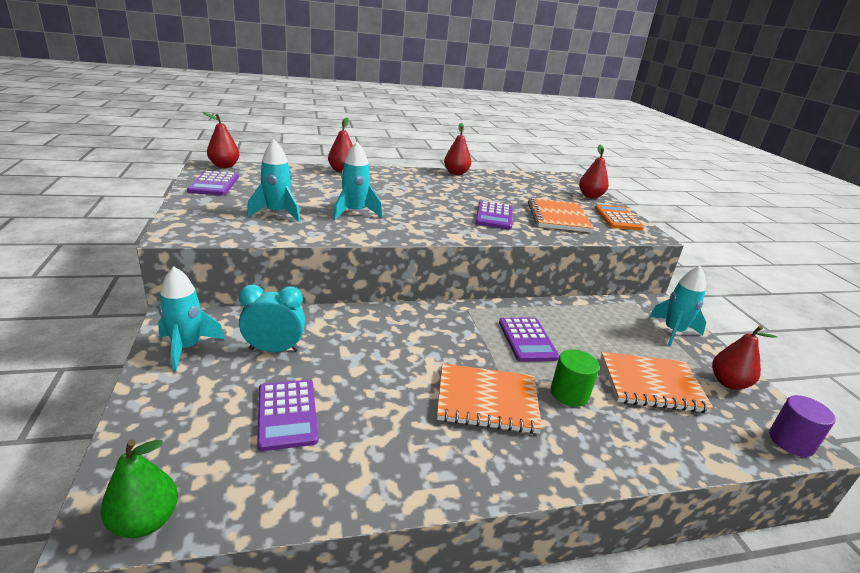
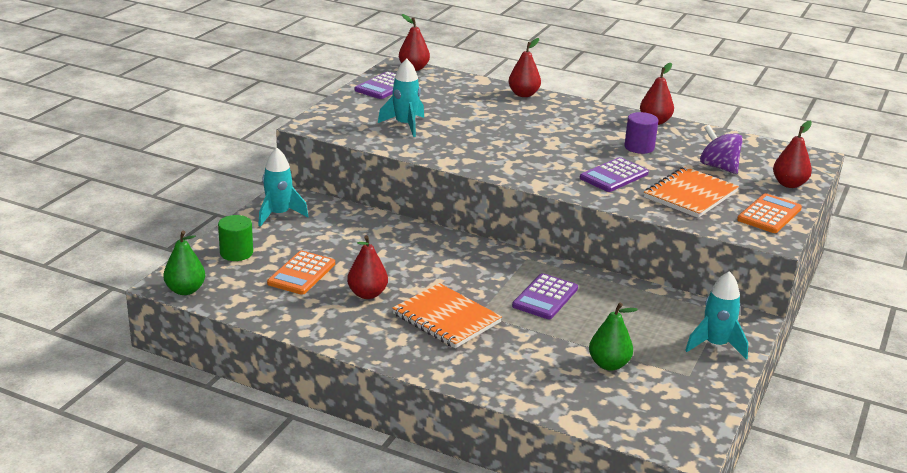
camera: 40 degrees right, 0 degrees up
turquoise clock [239,284,305,352] -> none
purple calculator [257,380,318,451] -> orange calculator [267,251,335,295]
turquoise rocket [333,142,383,220] -> none
green cylinder [551,350,599,407] -> green cylinder moved to [218,215,253,261]
orange notebook [601,352,713,413] -> green pear [589,303,638,371]
red pear [712,326,778,390] -> red pear moved to [347,235,388,299]
purple cylinder [769,395,836,457] -> purple cylinder moved to [624,112,658,154]
none -> purple spinning top [700,125,743,174]

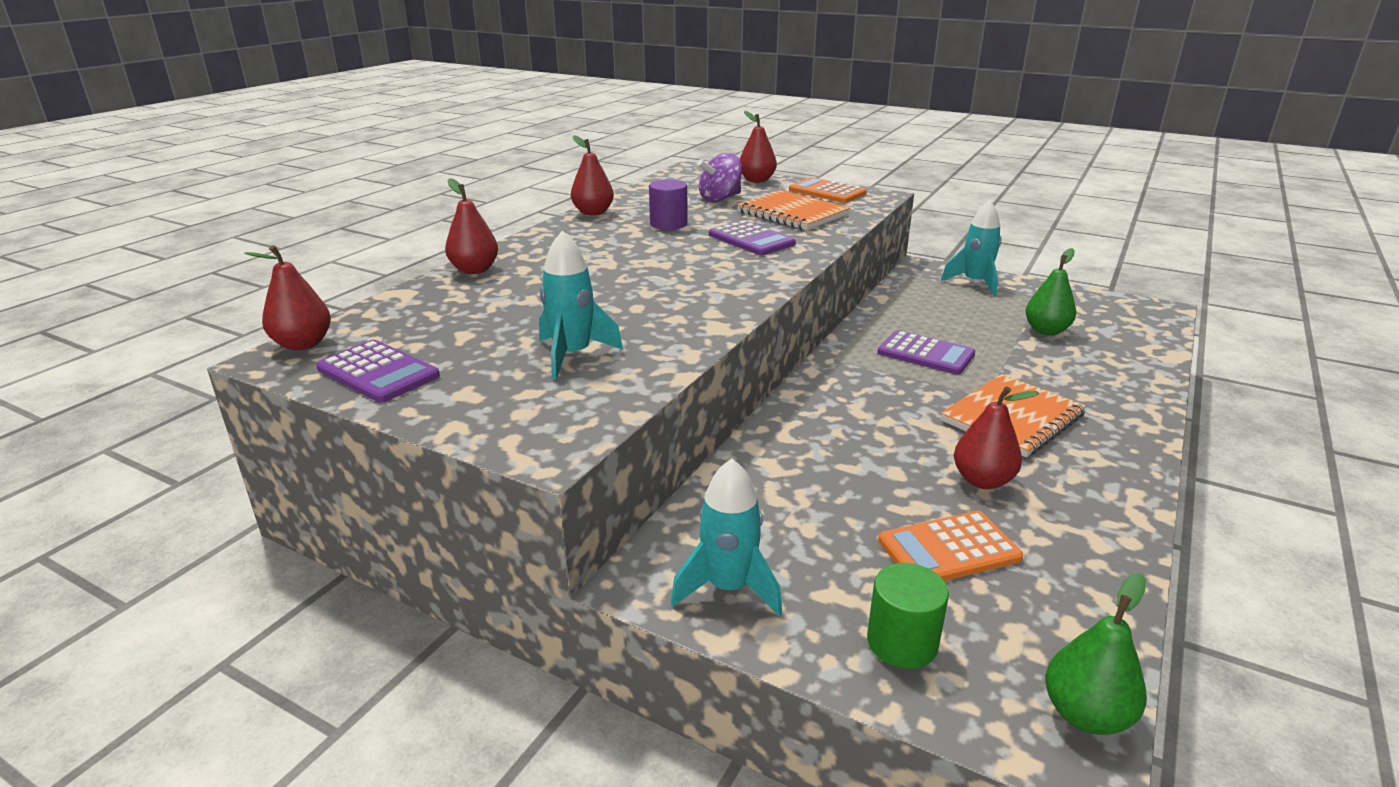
camera: 85 degrees left, 0 degrees up
orange calculator [267,251,335,295] -> orange calculator turned 135 degrees clockwise [878,511,1023,581]

